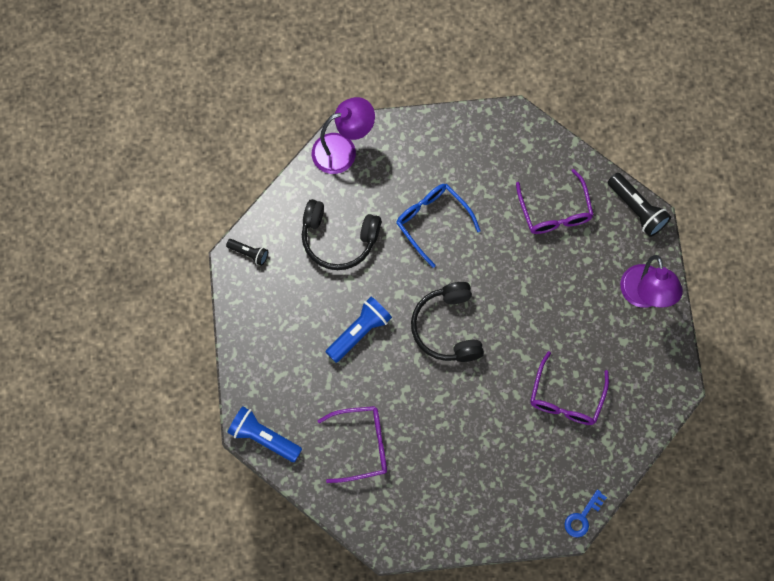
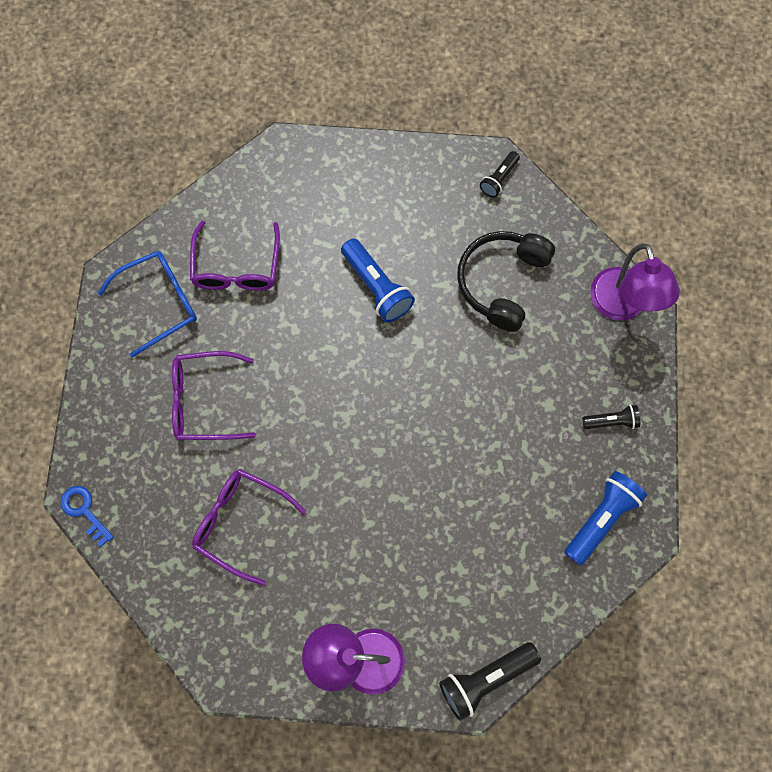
camera: 100 degrees right, 0 degrees up
blue flashlight [227,406,302,462] -> blue flashlight moved to [564,471,647,566]
blue glasses [396,184,481,268] -> blue glasses moved to [98,251,197,358]
black headphones [411,282,484,362] -> none
purple glasses [516,169,594,234] -> purple glasses moved to [172,351,256,440]
none -> black flashlight [583,405,640,429]

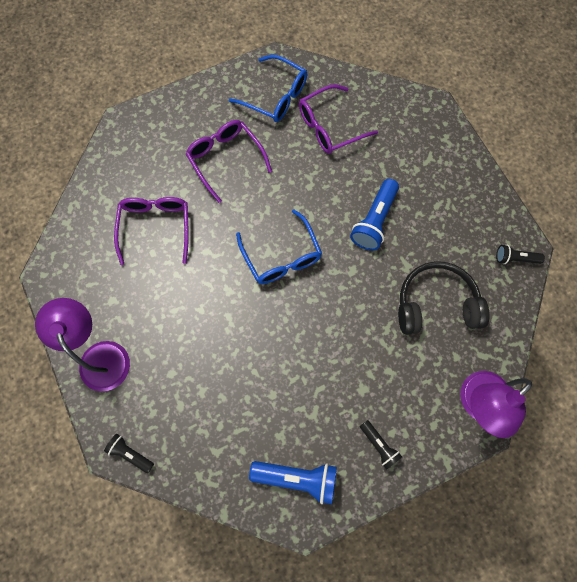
camera: 60 degrees right, 0 degrees up
blue key [61,486,114,547] -> none
black flashlight [439,642,541,721] -> black flashlight [104,434,154,473], size x0.58
none -> blue glasses [236,210,322,284]

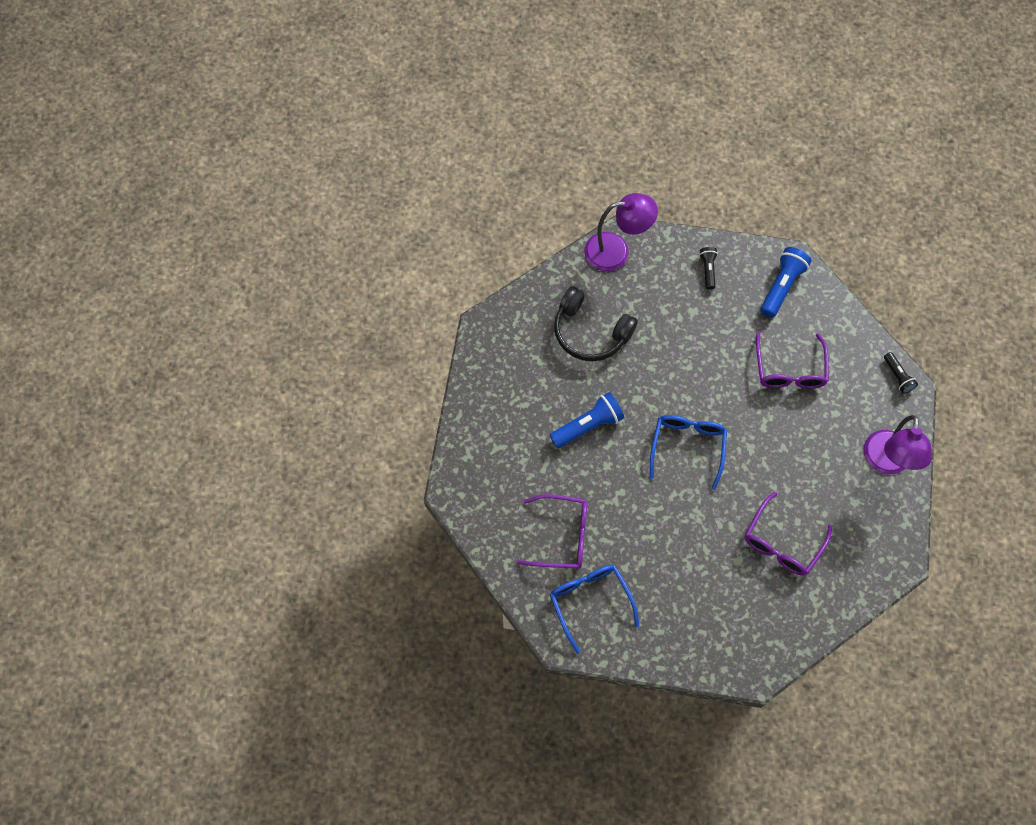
camera: 145 degrees left, 5 degrees down
purple glasses [186,120,272,203] -> purple glasses moved to [756,332,829,389]
blue flashlight [249,461,337,504] -> blue flashlight turned 75 degrees clockwise [760,247,812,318]
black flashlight [496,245,545,264] -> none

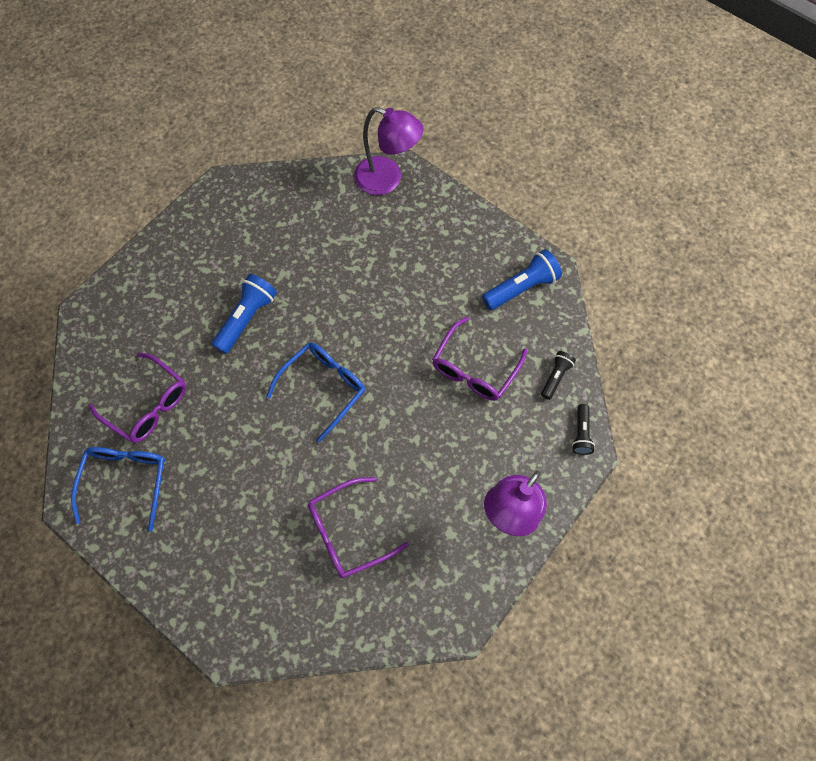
camera: 30 degrees right, 0 degrees up
blue flashlight [549,392,624,448] -> blue flashlight turned 60 degrees counterclockwise [211,274,277,354]
black headphones [554,286,638,362] -> none
black flashlight [699,247,718,290] -> black flashlight moved to [541,351,576,400]

